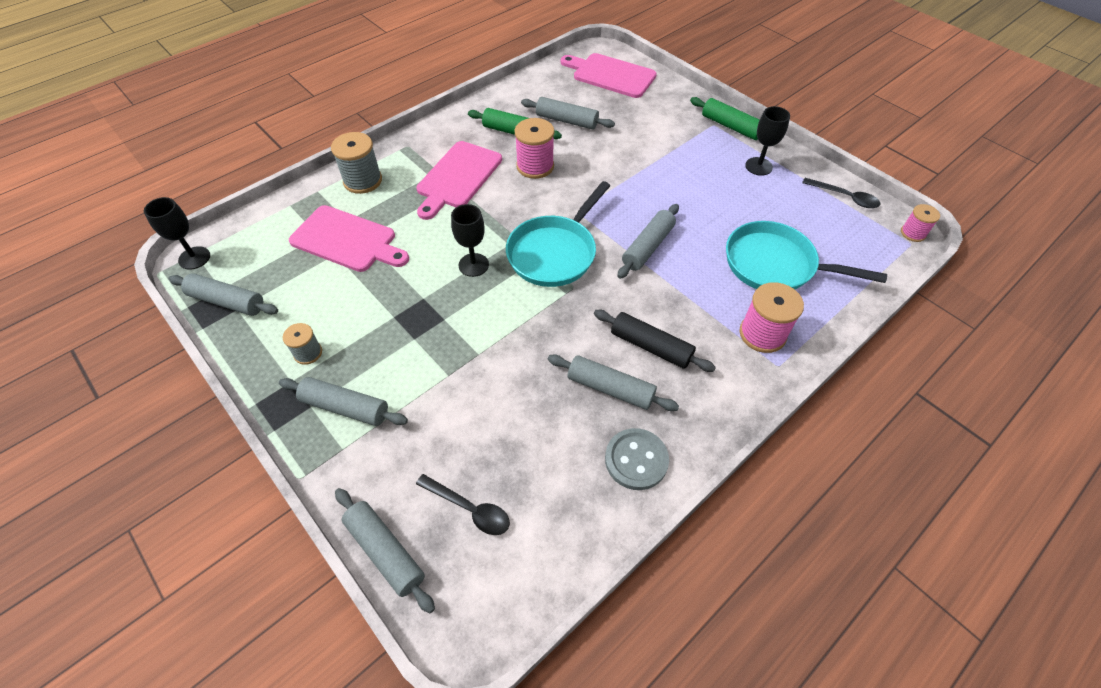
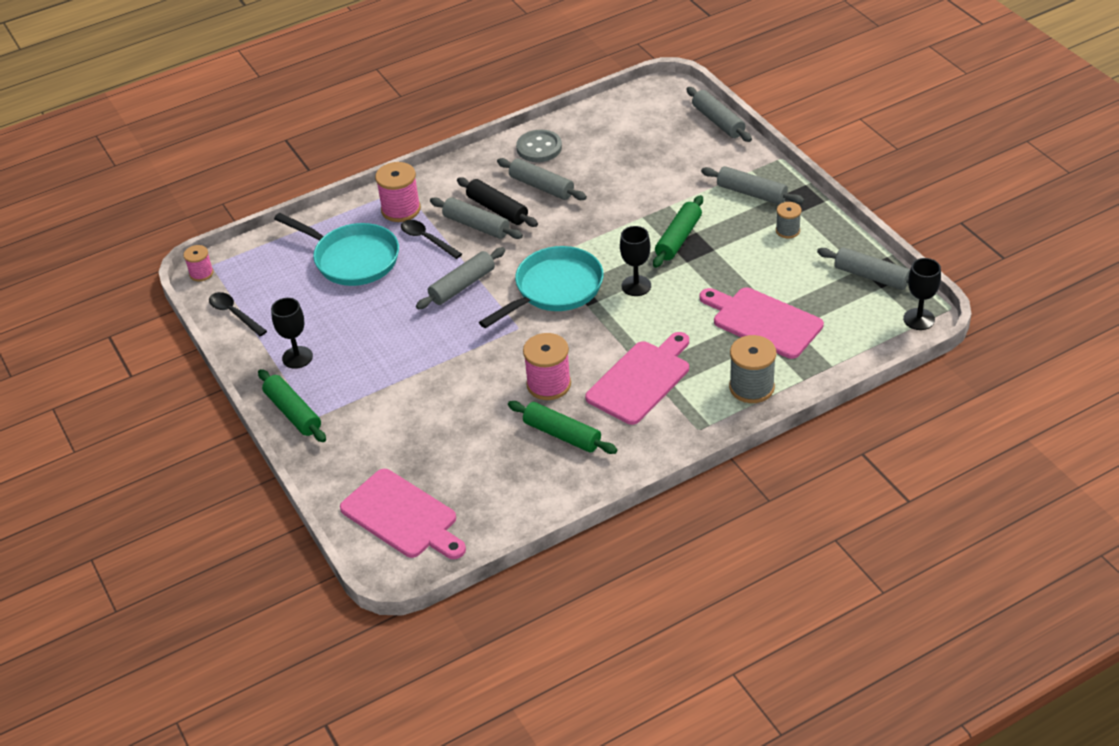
camera: 165 degrees left, 10 degrees down
black spoon [416,474,510,535] -> black spoon moved to [401,220,462,259]
grey rolling pin [521,97,615,130] -> grey rolling pin moved to [430,197,523,239]
none -> green rolling pin [653,195,703,268]

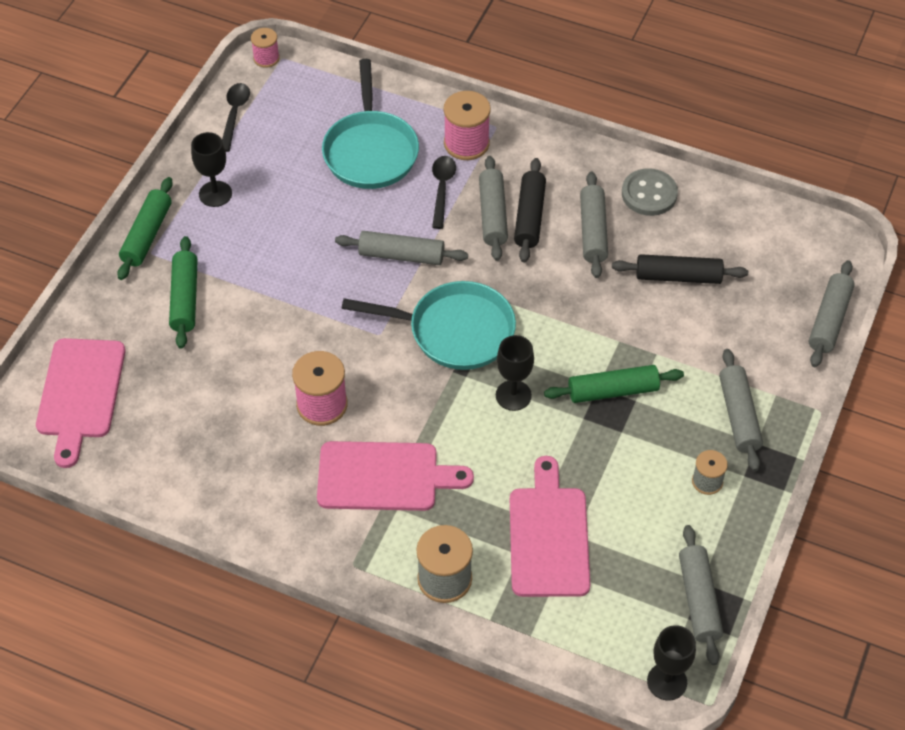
camera: 50 degrees right, 10 degrees up
green rolling pin [508,401,617,454] -> green rolling pin moved to [169,236,198,349]
none -> black rolling pin [612,254,748,284]

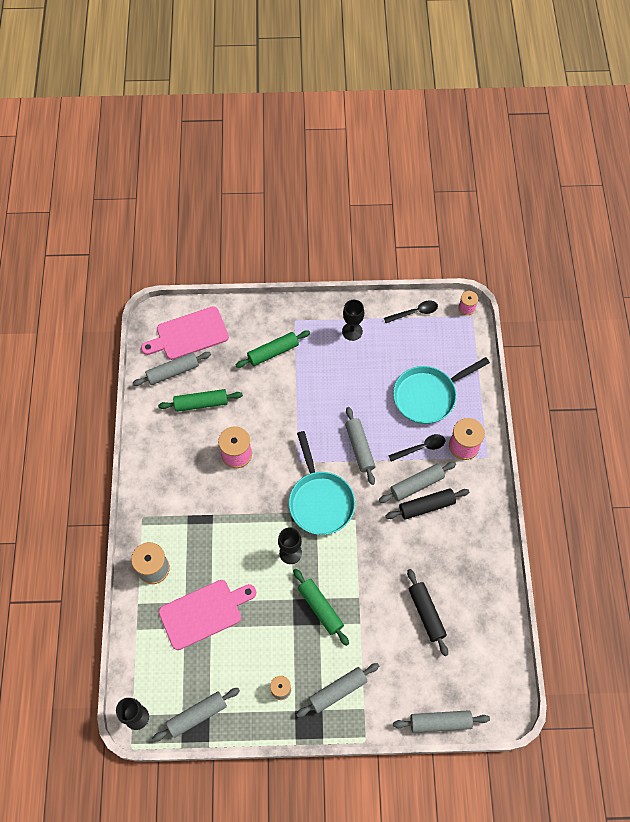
camera: 65 degrees right, 10 degrees up
green rolling pin [117,177,173,280] -> green rolling pin moved to [158,389,243,412]
pink cutting board [317,441,474,511] -> none
grey rolling pin [580,171,608,278] -> grey rolling pin moved to [133,352,211,386]
grey button [622,168,678,216] -> none

